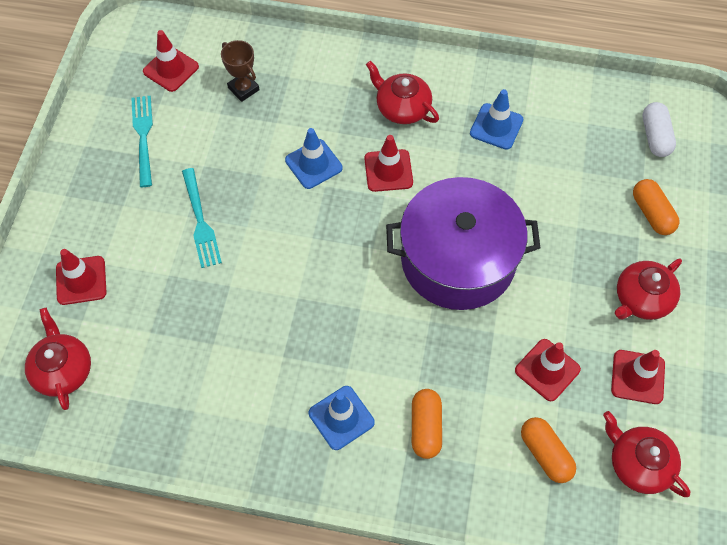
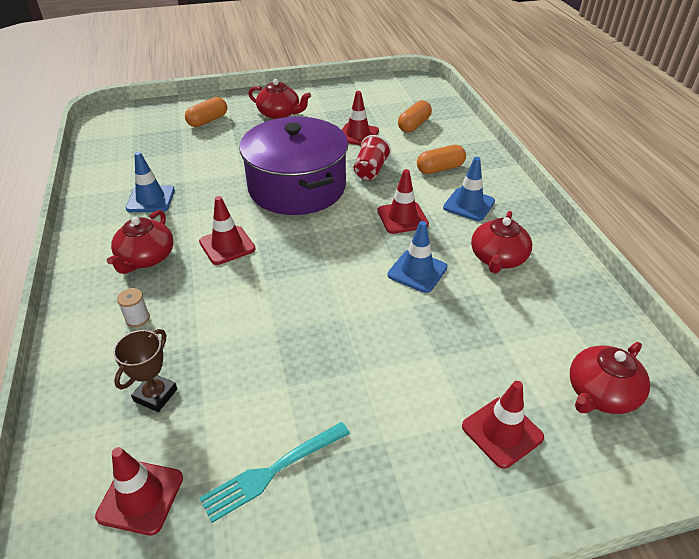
camera: 115 degrees left, 20 degrees down
turquoise fork [182,168,222,268] -> none
blue traffic cone [285,128,343,189] -> blue traffic cone moved to [388,221,448,293]
red teapot [603,411,690,497] -> red teapot moved to [471,211,532,274]
red traffic cone [611,350,665,404] -> red traffic cone moved to [377,169,429,234]
white capsule [643,102,676,157] -> none
none -> white spool [117,288,150,327]
none -> red cup [354,135,391,180]

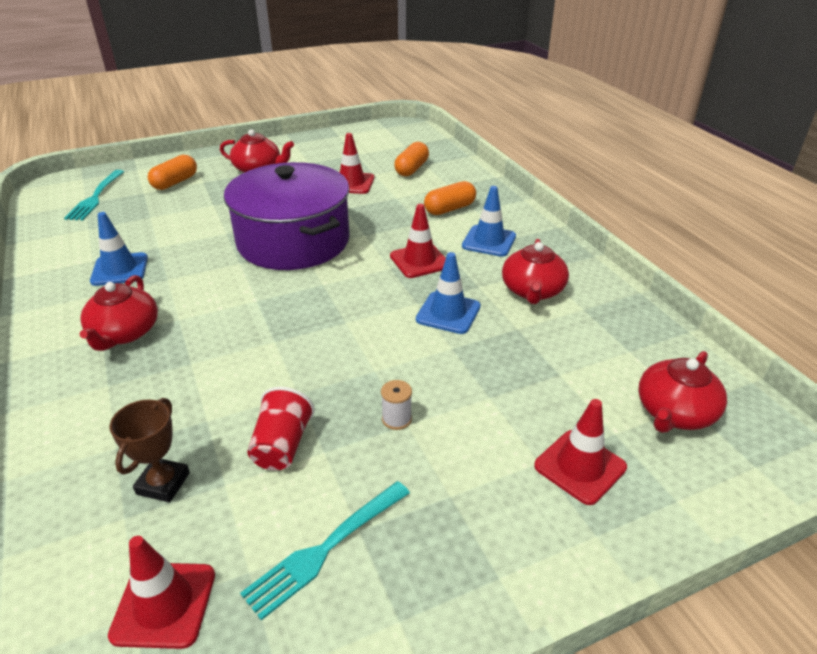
camera: 10 degrees left, 5 degrees down
white spool [117,288,150,327] -> white spool moved to [381,380,412,430]
red traffic cone [199,196,255,265] -> none
red cup [354,135,391,180] -> red cup moved to [247,387,315,471]
none -> turquoise fork [64,170,124,220]

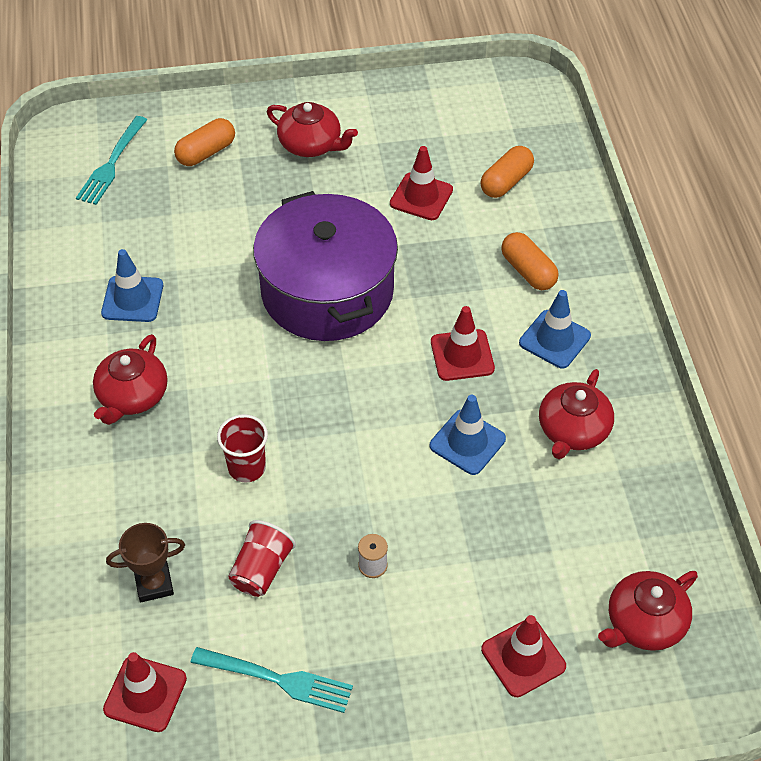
camera: 15 degrees right, 15 degrees up
brown trophy [109,398,190,502] -> brown trophy turned 45 degrees clockwise [106,523,185,602]
turquoise fork [240,481,410,620] -> turquoise fork turned 135 degrees counterclockwise [191,647,353,713]
orange capsule [424,181,476,215] -> orange capsule turned 75 degrees clockwise [501,232,559,290]
none -> red cup [217,414,268,482]

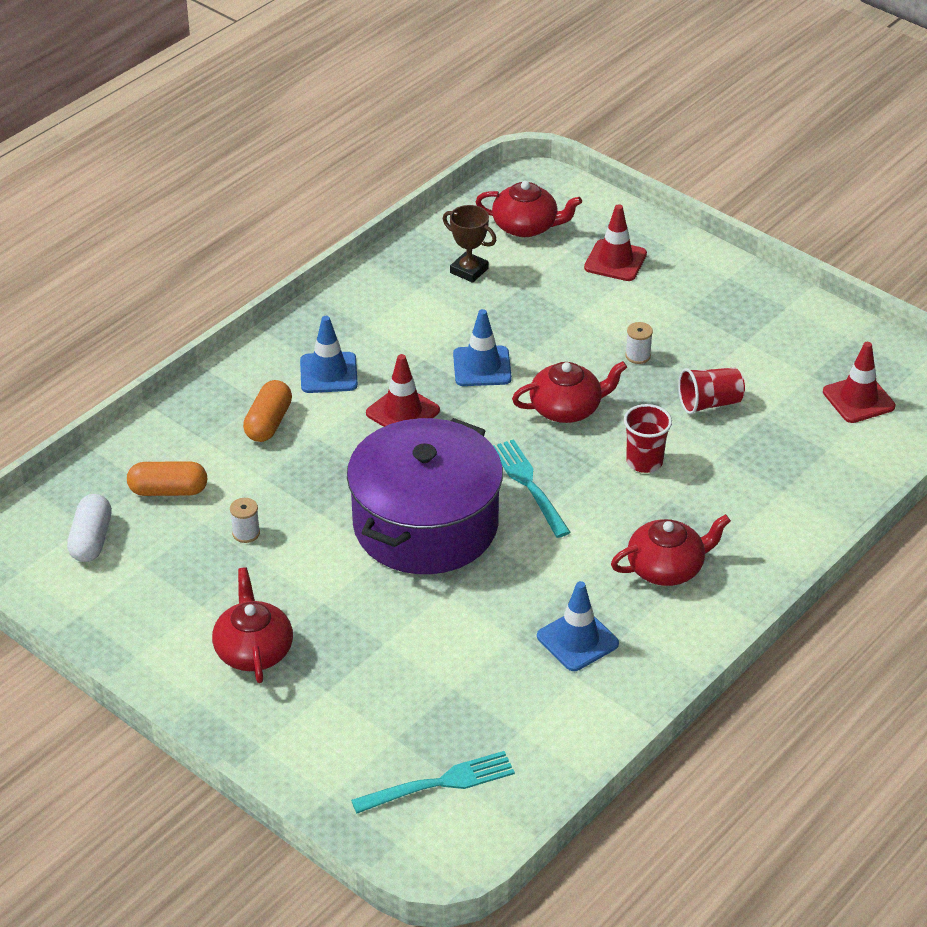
camera: 130 degrees left, 10 degrees down
brown trophy [106,523,185,602] -> brown trophy moved to [443,205,497,283]
orange capsule [174,118,235,166] -> none
turquoise fork [191,647,353,713] -> turquoise fork moved to [493,439,571,538]
red traffic cone [390,146,453,220] -> white spool [230,498,260,543]
red teapot [539,369,614,459] -> red teapot moved to [512,361,627,423]
none -> white capsule [67,494,112,562]

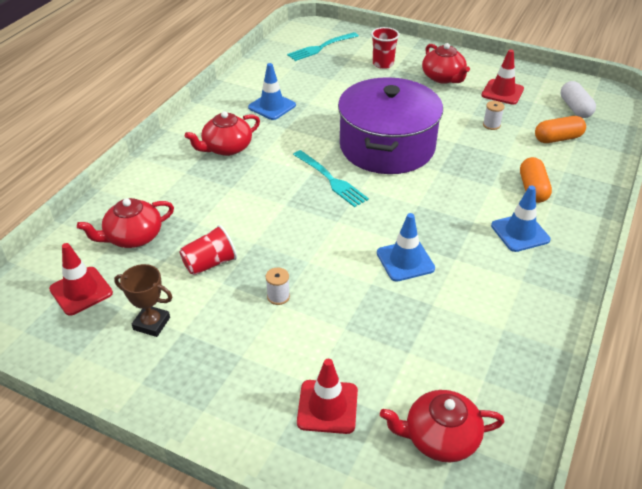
camera: 165 degrees right, 0 degrees up
red traffic cone [366,354,440,427] -> red traffic cone moved to [481,49,524,105]
brown trophy [443,205,497,283] -> brown trophy moved to [114,264,172,337]
red teapot [512,361,627,423] -> red teapot moved to [77,198,174,248]
red cup [624,404,672,473] -> red cup moved to [371,27,399,69]

